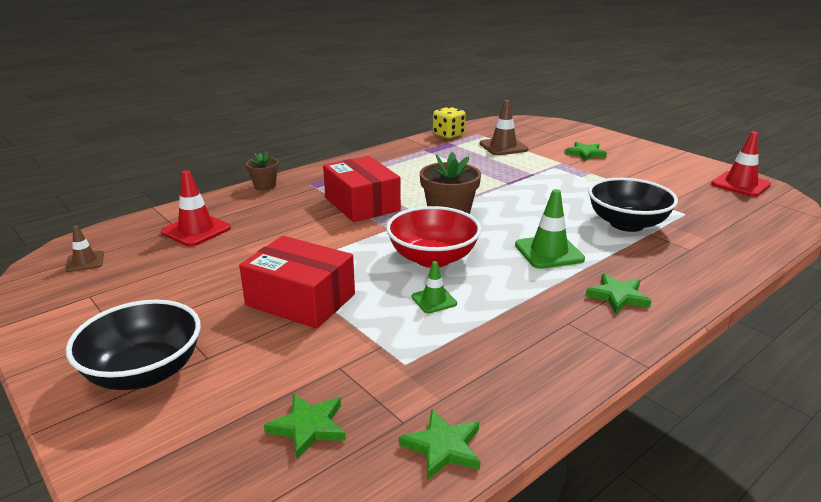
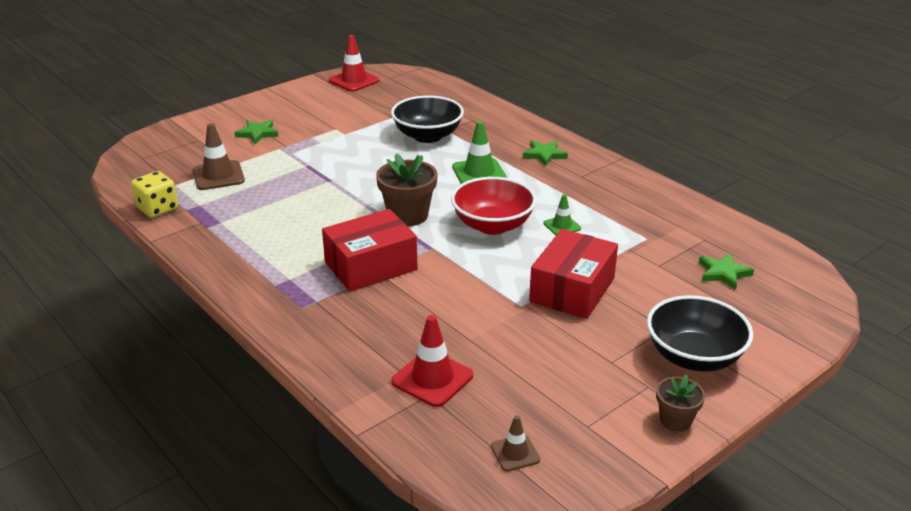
camera: 90 degrees left, 5 degrees up
brown flower pot [246,151,279,191] -> brown flower pot moved to [656,374,705,432]
green star [399,409,480,480] -> none

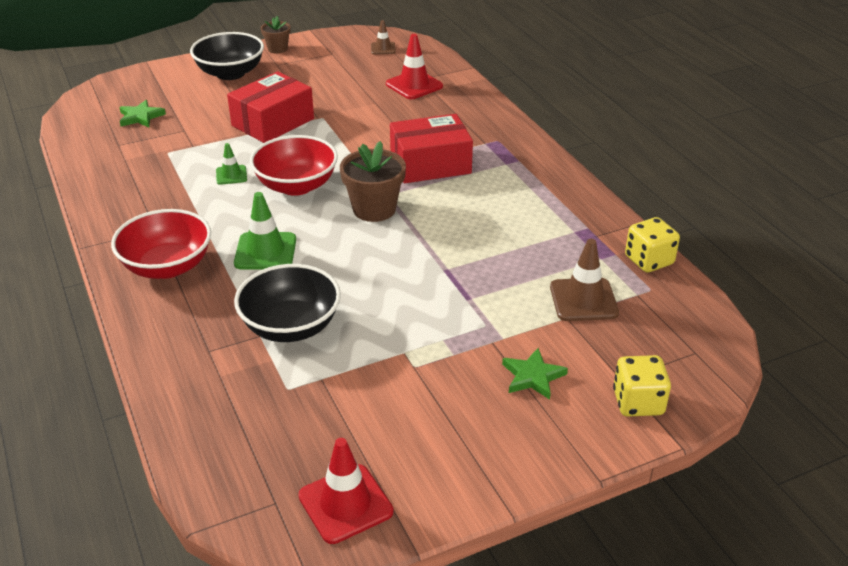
camera: 165 degrees left, 5 degrees up
green star [523,140,568,166] -> red bowl [111,209,211,279]
none -> yellow dice [613,355,671,417]

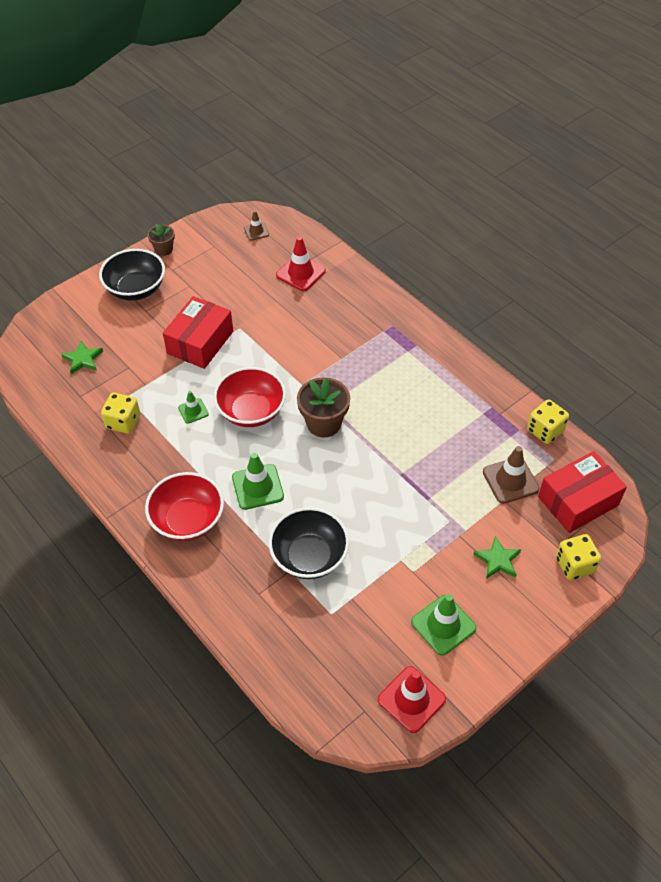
camera: 15 degrees left, 15 degrees up
red box [390,114,473,183] -> red box moved to [538,451,627,533]
none -> yellow dice [101,393,140,434]
none -> green traffic cone [411,594,476,656]

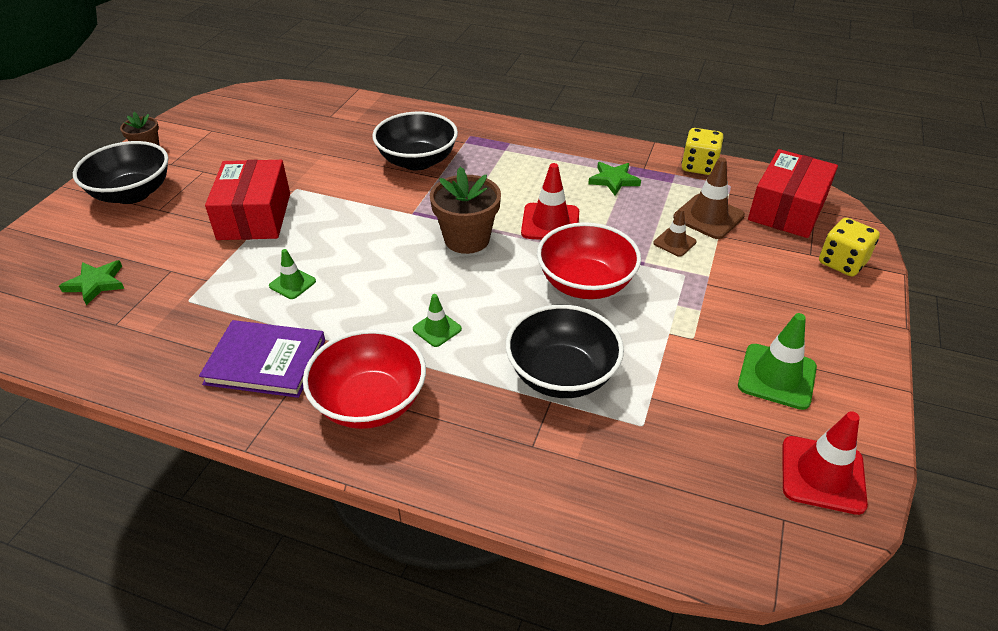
camera: 30 degrees left, 10 degrees down
yellow dice [101,393,140,434] -> none
red bowl [214,367,286,427] -> red bowl moved to [537,222,641,299]
green traffic cone [232,453,284,510] -> green traffic cone [413,294,462,347], size x0.58
brown traffic cone [244,210,269,241] -> brown traffic cone moved to [653,209,697,257]
red traffic cone [276,236,326,291] -> red traffic cone moved to [521,163,579,240]
green star [473,536,521,579] -> green star moved to [588,162,641,196]
none -> purple book [199,320,325,398]
none -> black bowl [372,112,458,170]

